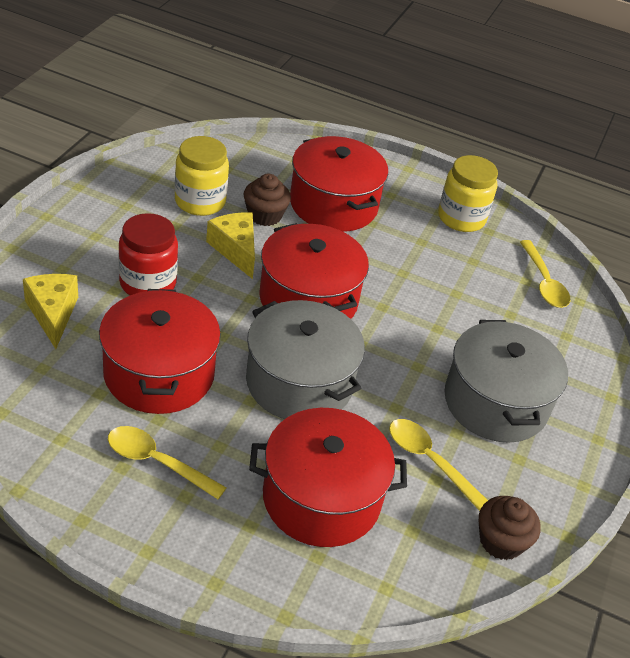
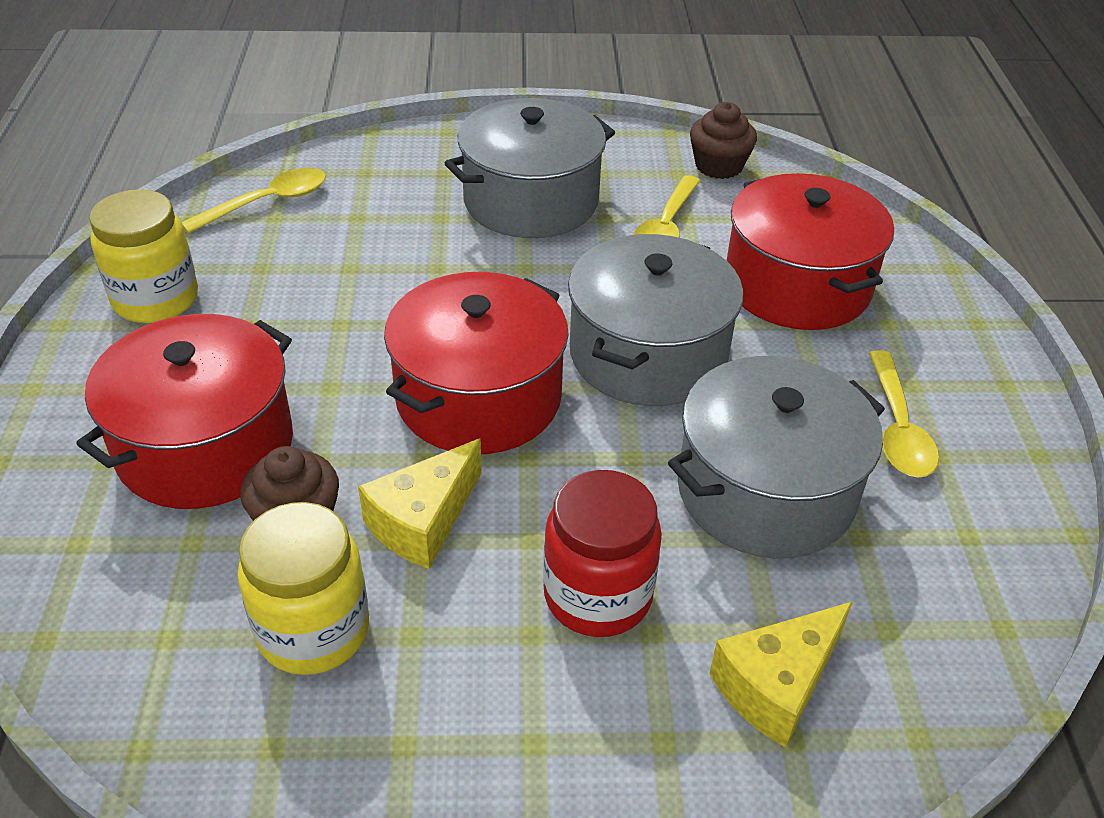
camera: 110 degrees left, 0 degrees up
red pot [99,289,221,414] -> grey pot [668,356,885,558]

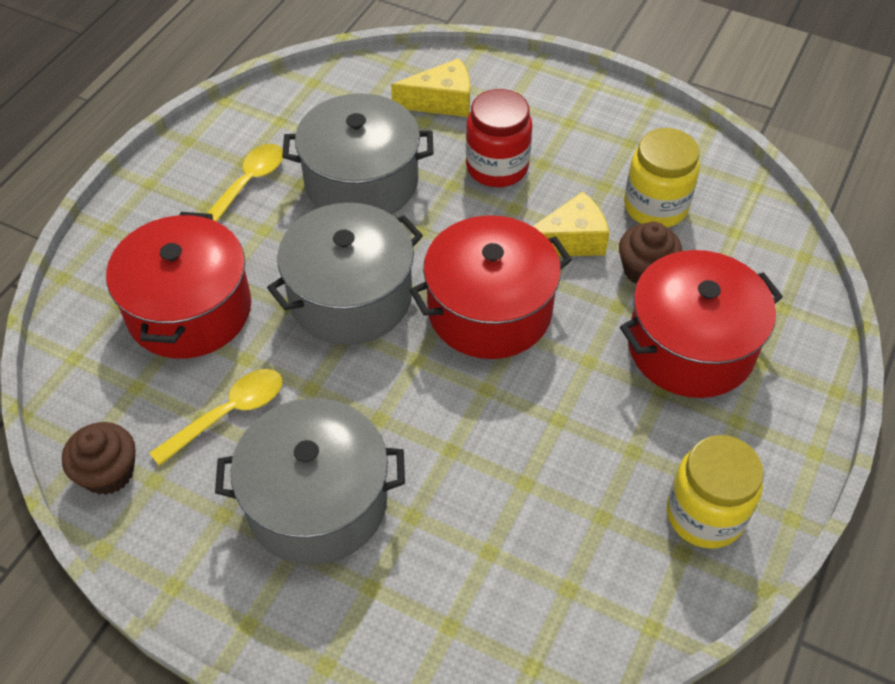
camera: 150 degrees left, 10 degrees up
yellow spoon [182,168,326,234] -> none

